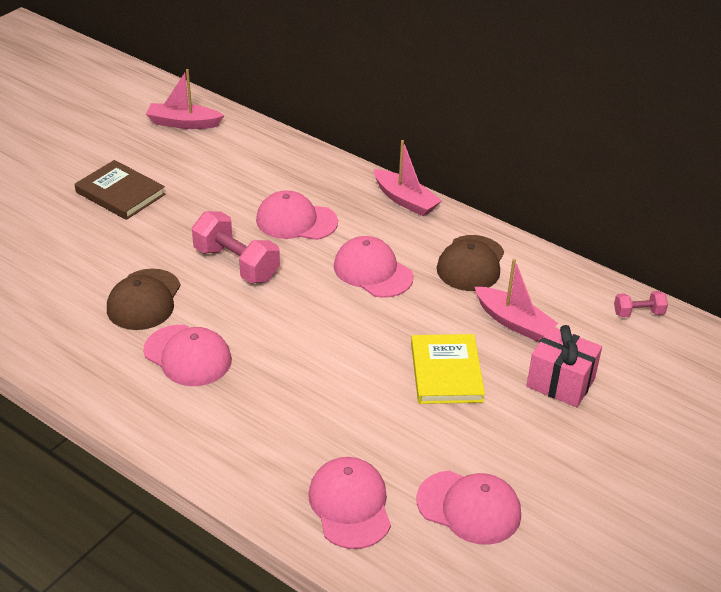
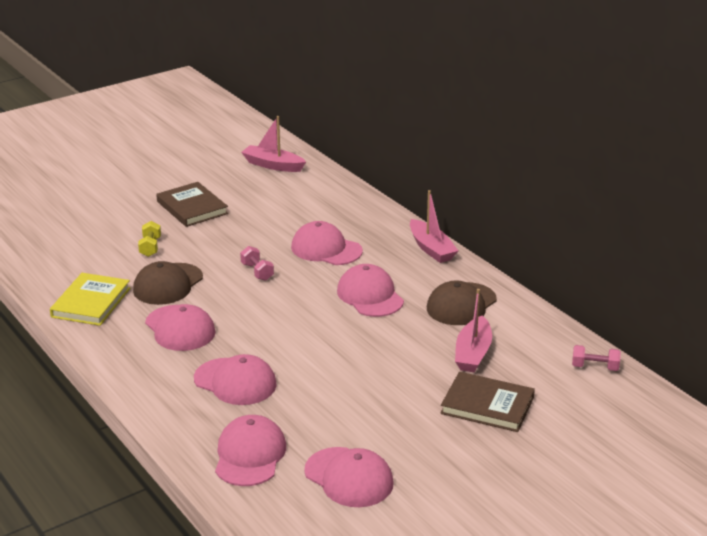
camera: 20 degrees right, 10 degrees down
pink dumbbell [192,211,280,283] -> pink dumbbell [240,246,274,281], size x0.52
yellow book [411,334,485,404] -> yellow book moved to [50,273,130,326]
pink boat [475,259,558,341] -> pink boat turned 45 degrees clockwise [455,289,492,372]
pink gift [526,325,602,407] -> brown book [440,372,535,432]
none -> yellow dumbbell [138,221,161,257]
none -> pink cap [194,354,277,405]

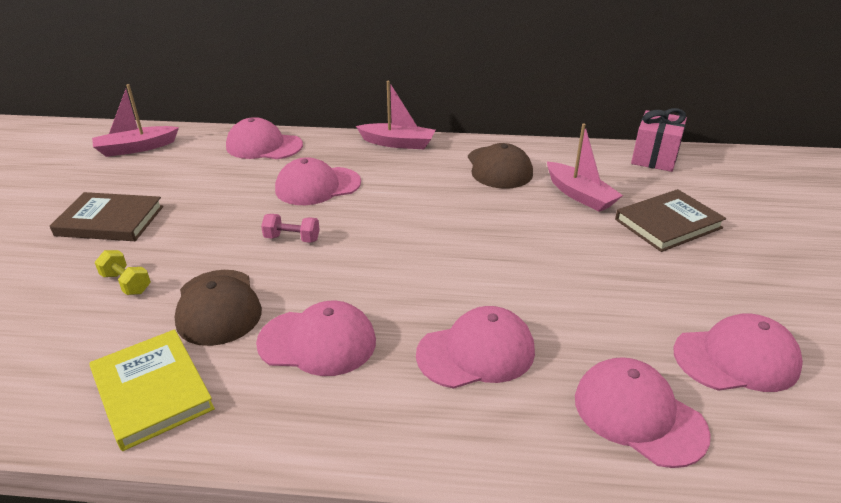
camera: 50 degrees left, 5 degrees up
pink cap [337,264,404,317] -> pink cap moved to [226,117,303,159]
pink dumbbell [572,345,621,371] -> pink gift [631,108,687,172]

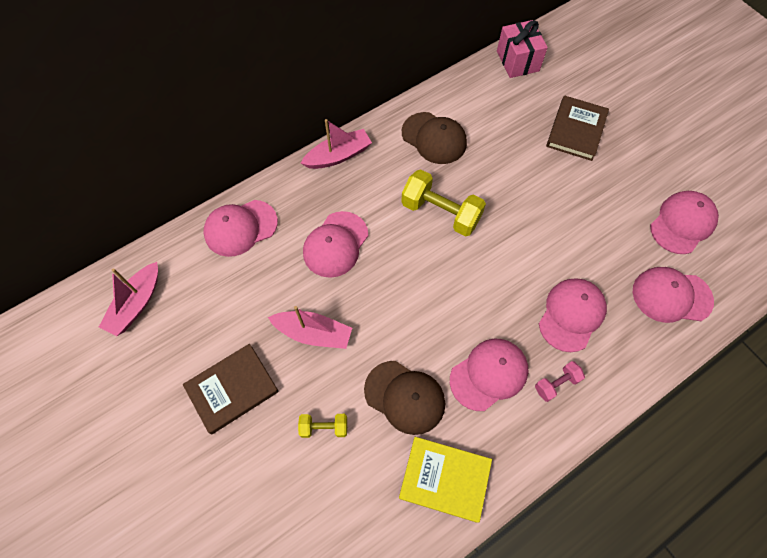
camera: 40 degrees left, 30 degrees up
pink dumbbell [261,214,320,243] -> pink dumbbell moved to [535,361,585,402]
pink boat [547,124,623,212] -> pink boat moved to [268,306,352,349]
none -> yellow dumbbell [401,169,486,237]

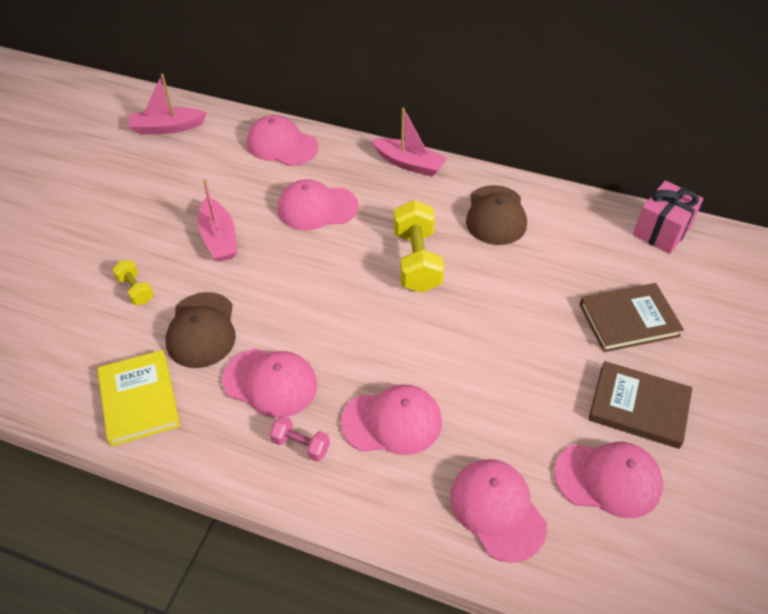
camera: 55 degrees right, 15 degrees down
brown book [183,344,279,434] -> brown book moved to [588,361,692,449]

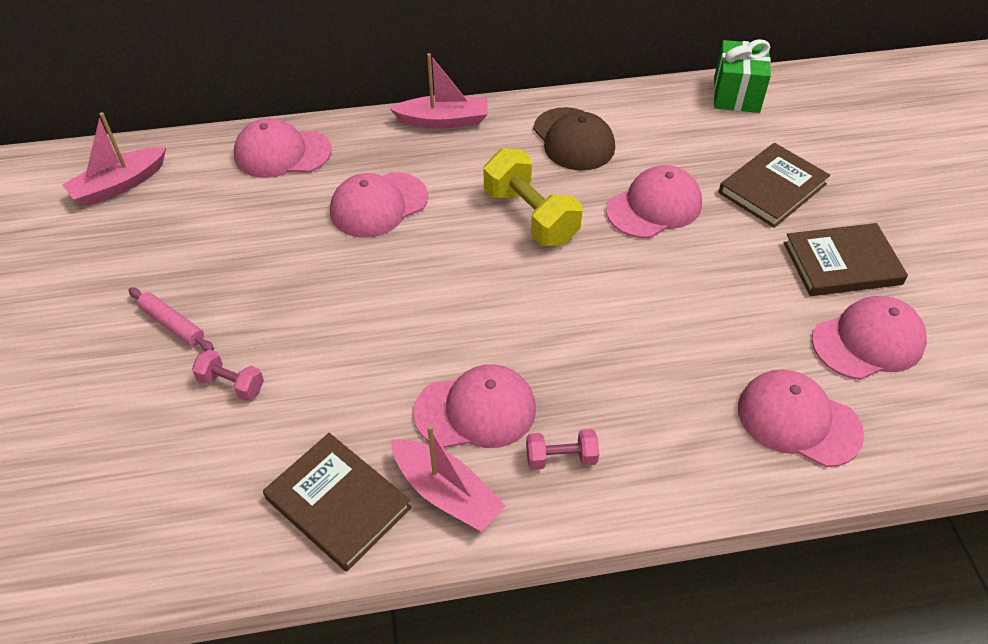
camera: 30 degrees left, 0 degrees up
yellow book [97,350,180,446] -> brown book [263,433,412,572]
yellow dumbbell [112,260,154,305] -> pink dumbbell [192,349,264,401]
brown cap [166,292,236,368] -> none
pink boat [198,179,237,262] -> pink boat moved to [391,425,506,532]
pink cap [341,384,442,455] -> pink cap moved to [606,165,702,238]
pink gift [633,180,704,254] -> green gift [714,39,771,113]
none -> pink rolling pin [128,288,214,351]

